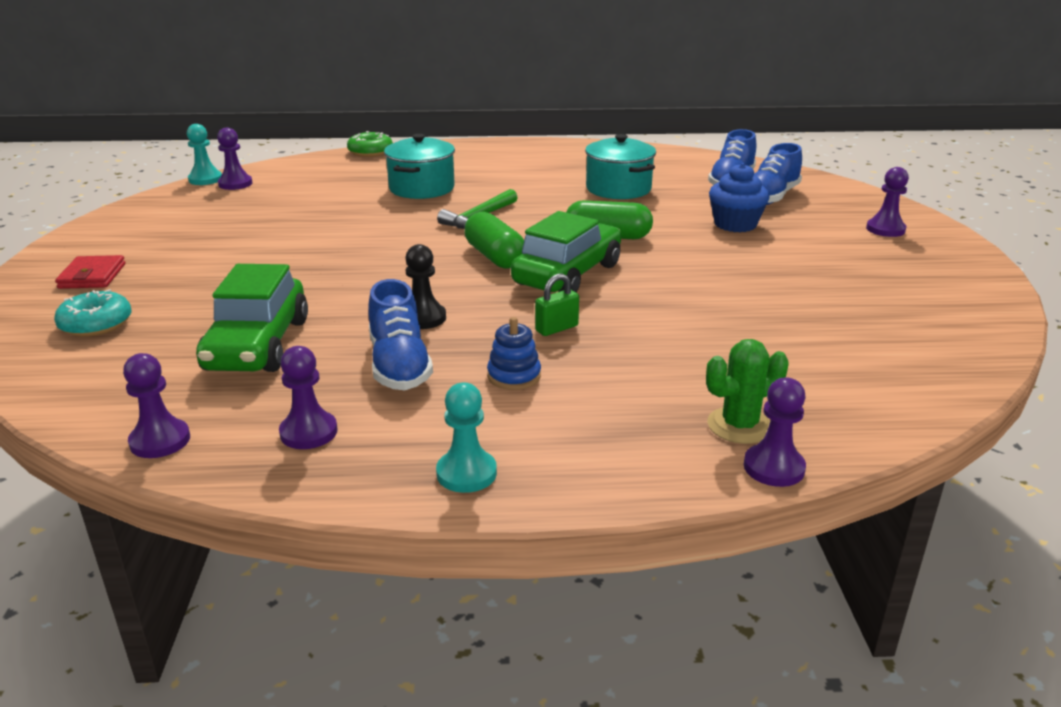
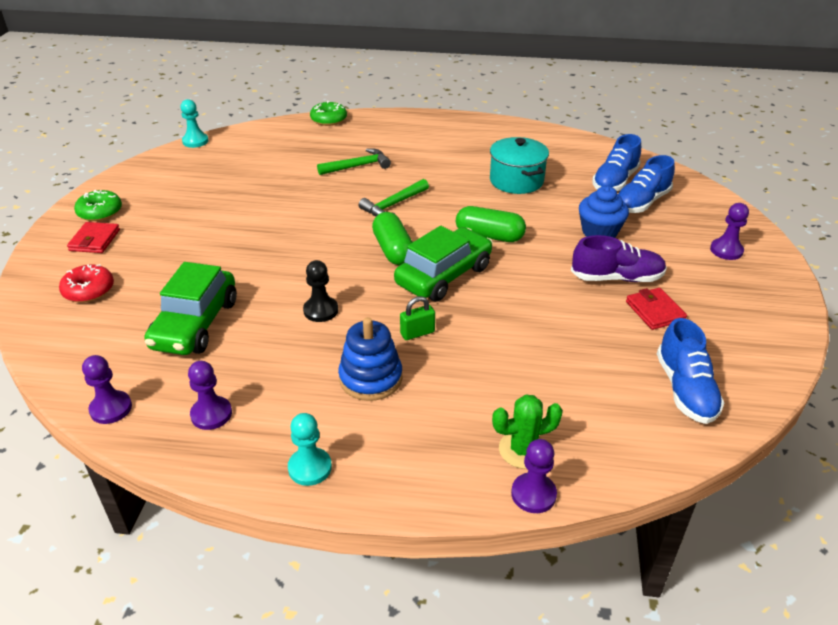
camera: 10 degrees right, 10 degrees up
turquoise donut [54,289,131,337] -> red donut [59,264,114,303]
purple pawn [217,127,252,190] -> none
blue shoe [368,279,433,390] -> blue shoe moved to [657,318,724,424]
turquoise pot [384,134,455,199] -> green hammer [317,148,391,175]
blue stacking toy [487,317,541,390] -> blue stacking toy [338,317,402,401], size x1.57
none -> green donut [74,190,122,221]
none -> purple shoe [571,235,667,282]
none -> red wallet [626,288,687,330]

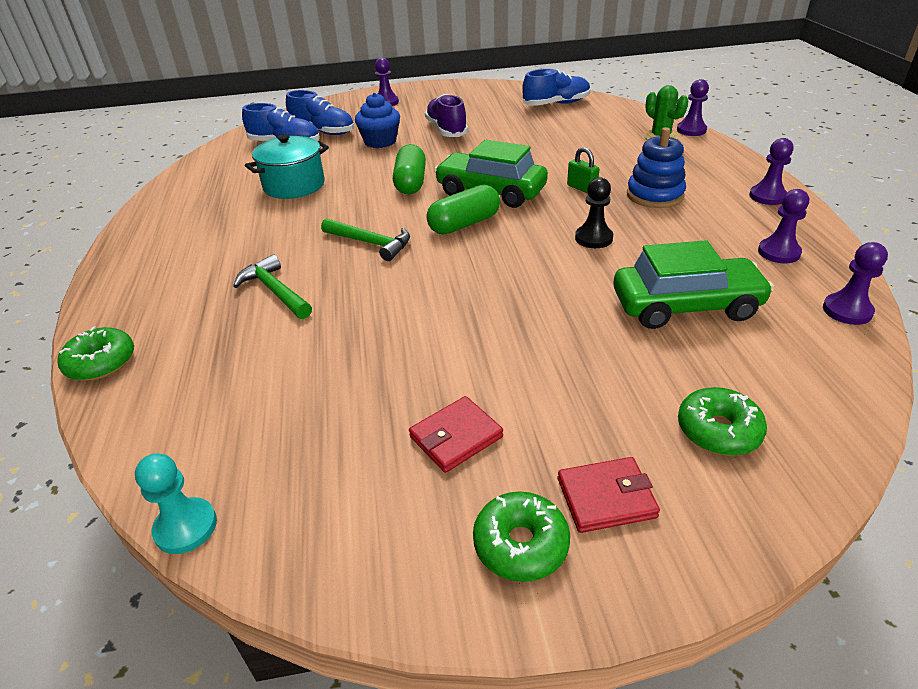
camera: 105 degrees left, 0 degrees up
red donut [59,264,114,303] -> green donut [678,387,767,456]
turquoise pawn [288,413,332,486] -> purple pawn [749,138,794,205]
red wallet [626,288,687,330] -> red wallet moved to [409,396,503,473]

